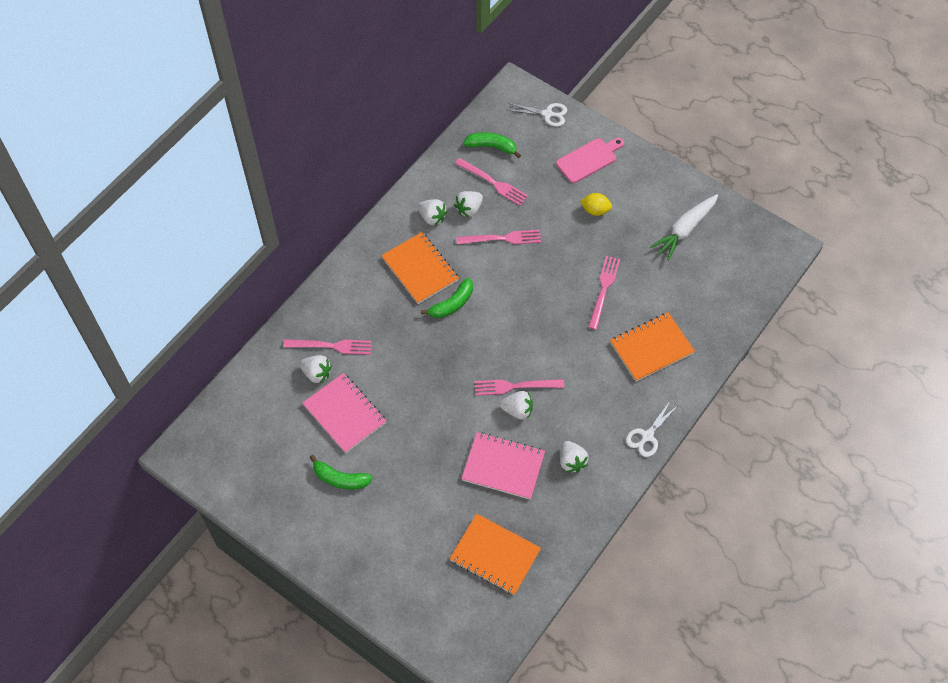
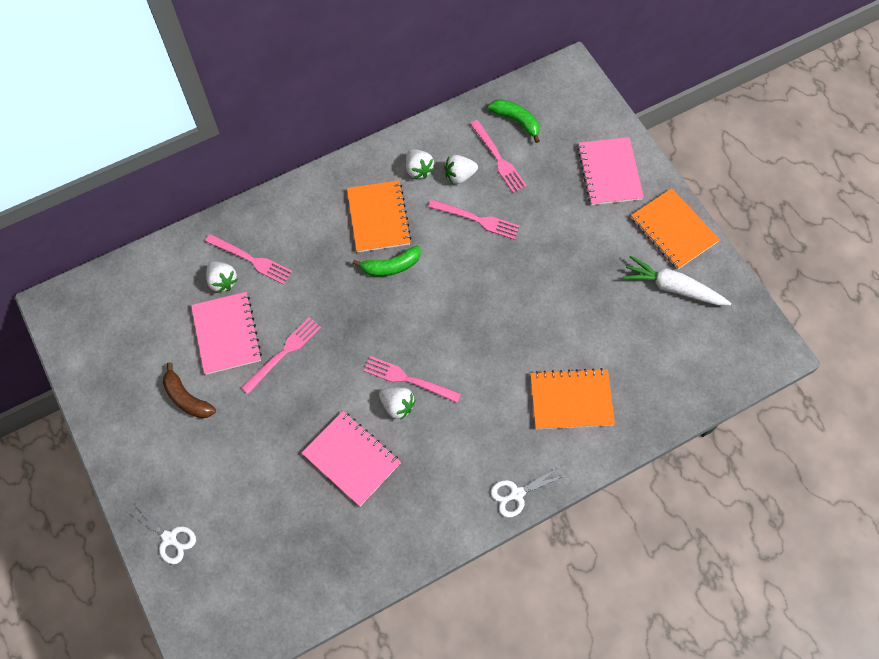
camera: 25 degrees right, 5 degrees up
green banana [309,455,373,489] -> brown banana [163,362,216,418]
orange notebook [450,514,541,595] -> orange notebook moved to [631,188,720,269]
white scissors [507,103,567,127] -> white scissors moved to [127,503,196,564]
pink cutting board [556,138,624,183] -> pink notebook [577,137,644,205]
white strawberry [560,441,589,473] -> none
yellow lemon [580,193,612,216] -> none
pink fork [588,256,620,330] -> pink fork moved to [241,317,321,394]
white carrot [650,194,718,261] -> white carrot turned 45 degrees clockwise [622,255,731,305]

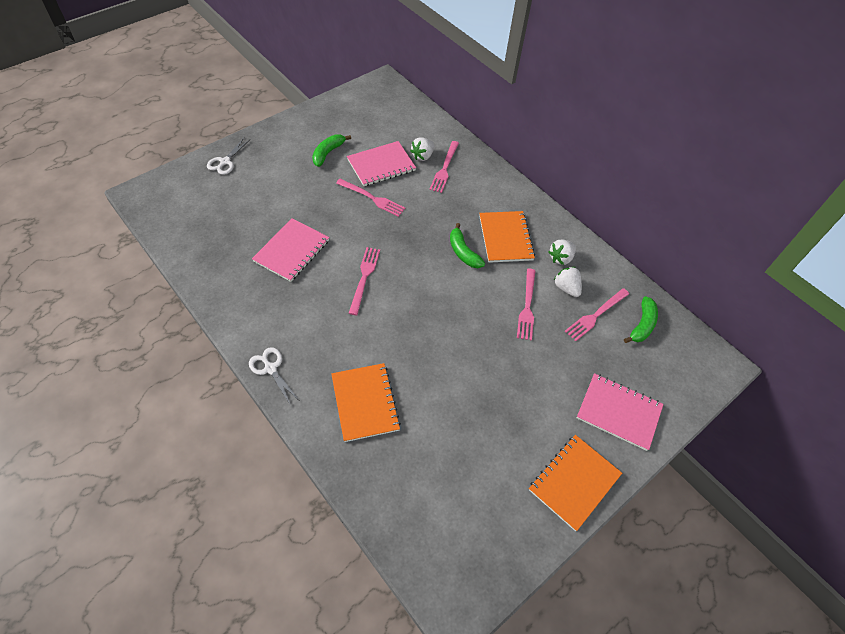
camera: 75 degrees right, 10 degrees down
brown banana [163,362,216,418] -> green banana [312,134,351,167]
orange notebook [347,180,411,252] -> orange notebook turned 75 degrees counterclockwise [479,211,535,263]
white strawberry [379,387,415,420] -> none
pink notebook [577,137,644,205] -> pink notebook turned 45 degrees clockwise [577,373,664,451]
white carrot [622,255,731,305] -> none

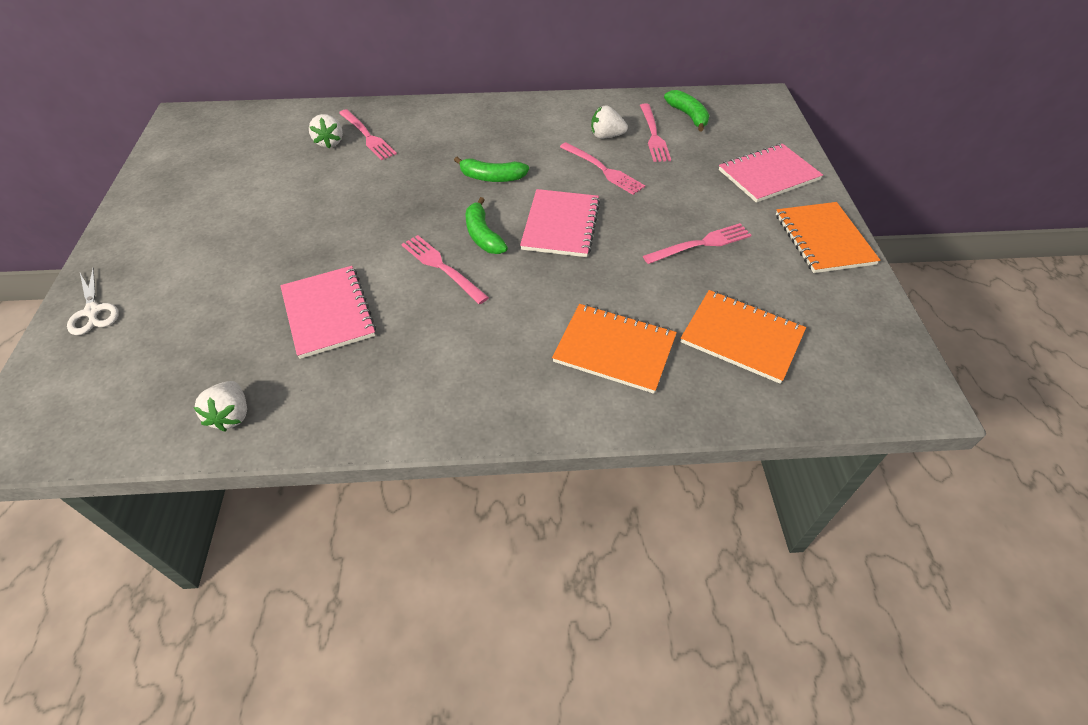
camera: 50 degrees left, 5 degrees down
white scissors [249,347,299,406] -> none
green banana [312,134,351,167] -> green banana moved to [466,197,508,254]
pink fork [336,179,405,217] -> pink fork moved to [643,223,751,264]
pink notebook [347,141,416,186] -> pink notebook moved to [520,189,600,257]
orange notebook [479,211,535,263] -> orange notebook moved to [681,290,806,384]
white strawberry [549,239,576,265] -> white strawberry moved to [193,381,247,432]

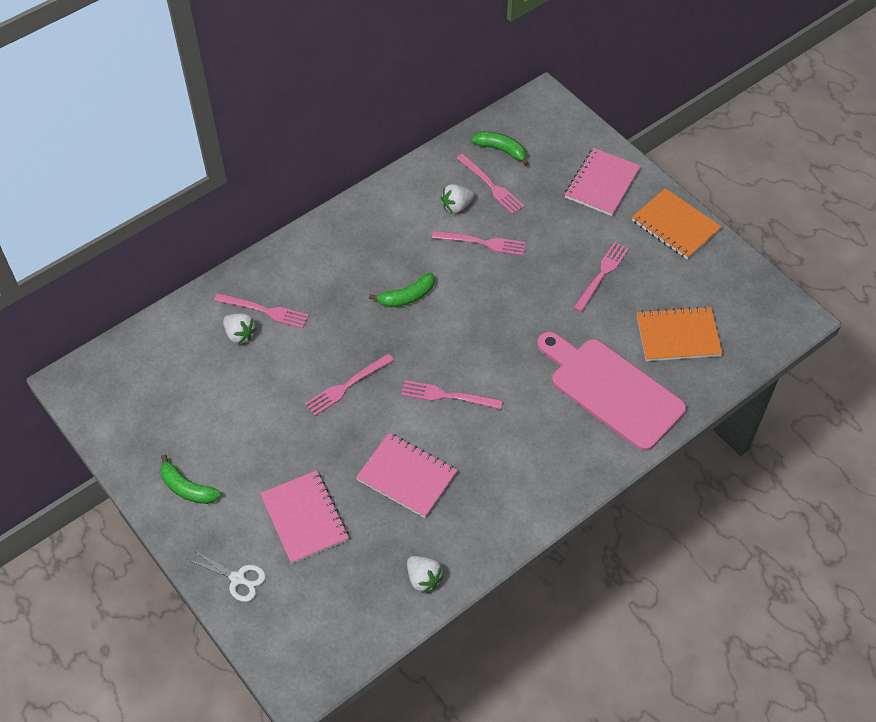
camera: 35 degrees left, 5 degrees up
green banana [466,197,508,254] -> green banana moved to [160,454,221,504]
pink notebook [520,189,600,257] -> pink notebook moved to [260,470,349,564]
orange notebook [552,304,677,394] -> pink cutting board [537,332,686,451]
none -> pink fork [305,353,394,416]

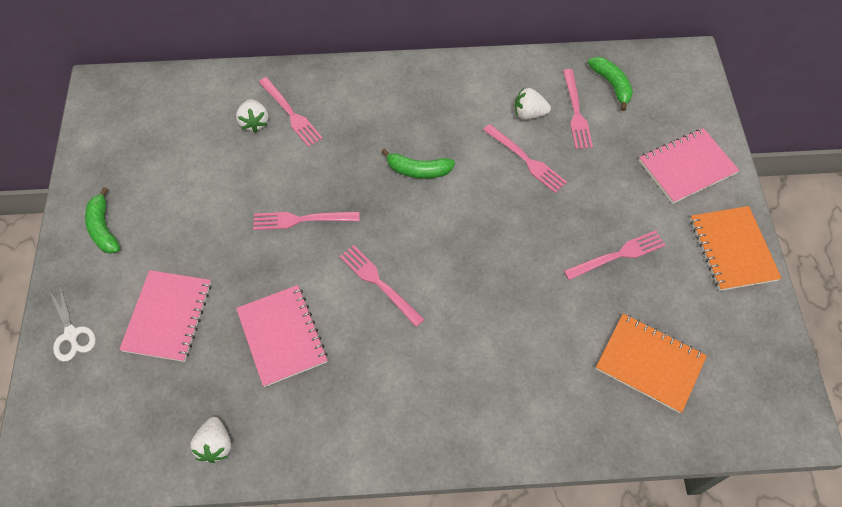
camera: 35 degrees right, 5 degrees up
pink cutting board [537,332,686,451] -> none

